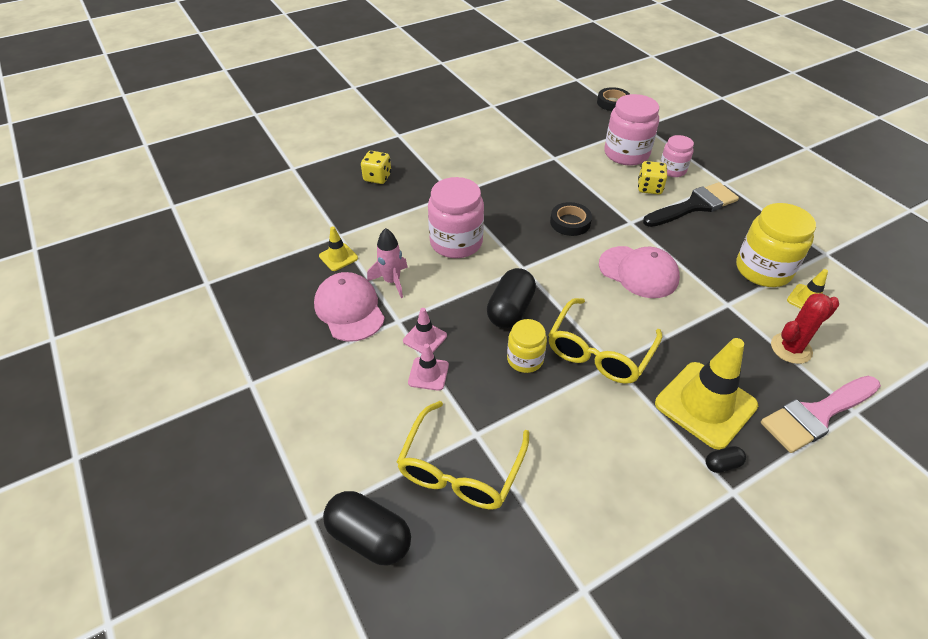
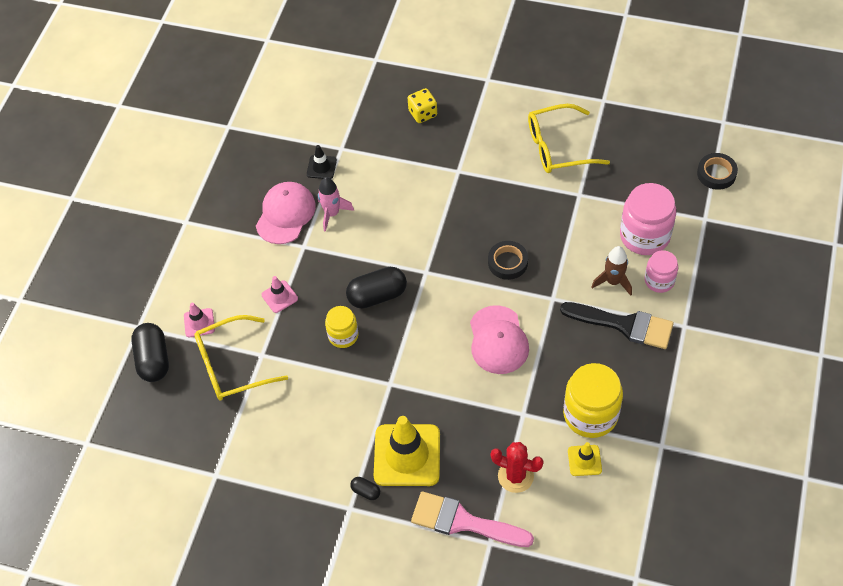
camera: 50 degrees right, 10 degrees up
yellow traffic cone [319,226,358,271] -> black traffic cone [307,145,337,179]
pink traffic cone [403,308,447,353] -> pink traffic cone moved to [184,303,215,337]
pink jar [428,177,484,258] -> none
yellow glasses [549,298,662,384] -> yellow glasses moved to [528,104,610,173]
yellow dice [638,161,667,194] -> brown rocket [592,246,632,296]

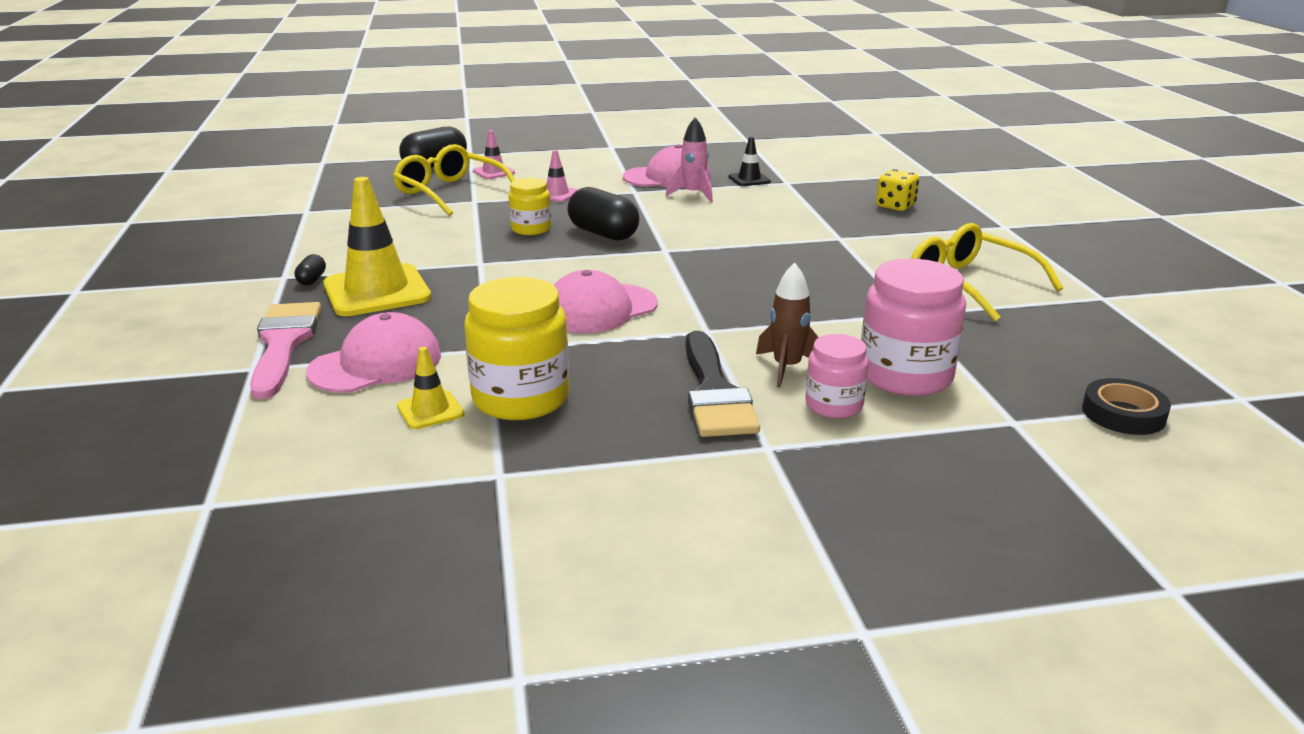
camera: 60 degrees right, 30 degrees down
black tape [488,241,528,280] -> none
red cactus [491,442,544,493] -> pink cap [306,312,441,392]

